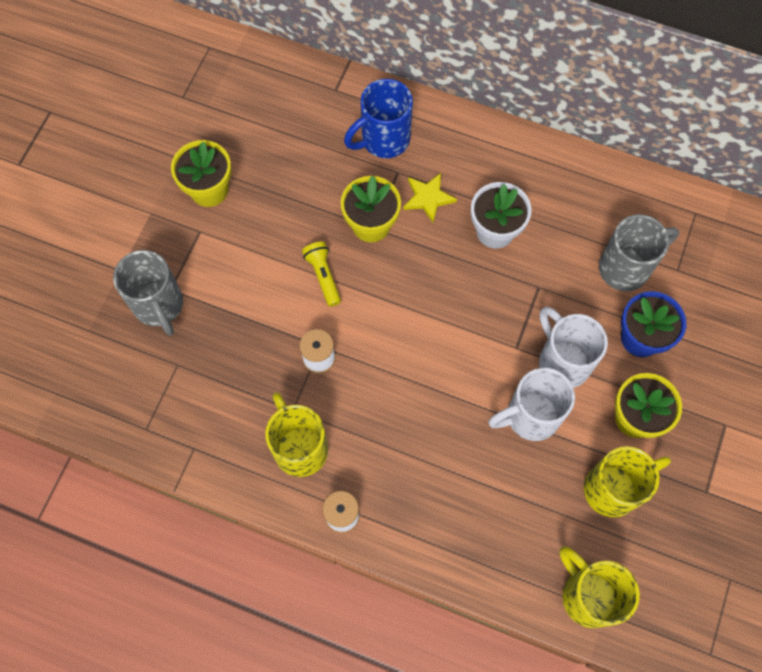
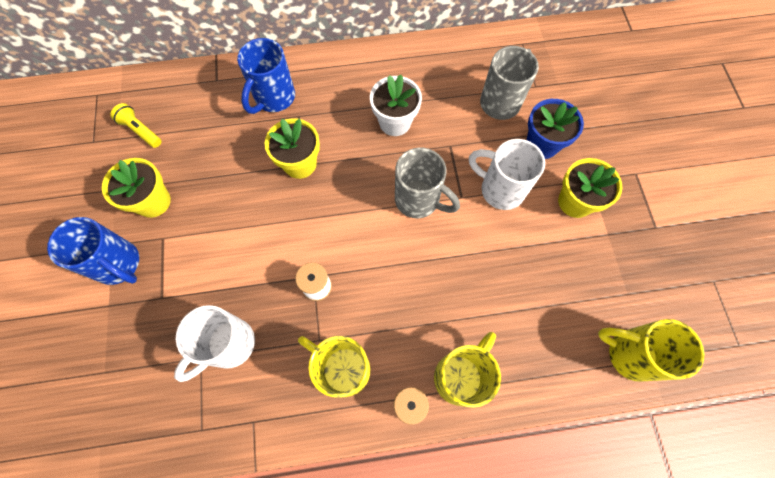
camera: 30 degrees left, 0 degrees up
grey mug [113,250,183,336] -> grey mug moved to [395,148,460,218]
yellow flashlight [302,242,341,307] -> yellow flashlight moved to [110,103,161,148]
yellow star [403,173,457,223] -> none
white mug [488,368,575,441] -> white mug moved to [174,305,255,382]
yellow mug [584,446,671,518] -> yellow mug moved to [434,332,501,408]
none -> blue mug [47,217,139,285]

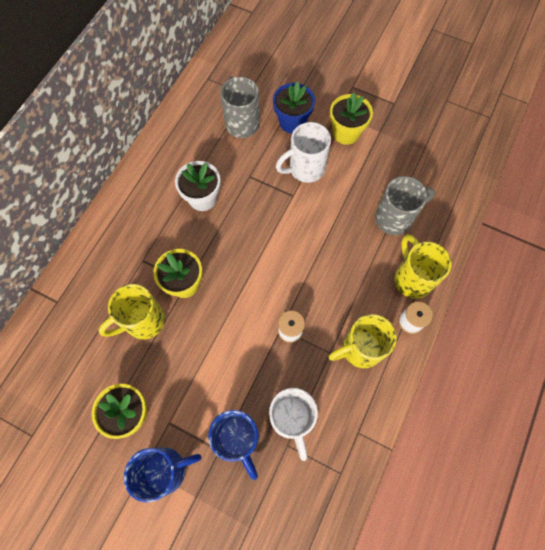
camera: 55 degrees left, 0 degrees up
yellow flashlight [110,103,161,148] -> none
blue mug [237,38,295,114] -> blue mug moved to [208,410,259,480]
grey mug [395,148,460,218] -> grey mug moved to [375,176,435,235]
yellow mug [598,319,704,382] -> yellow mug moved to [98,284,165,339]

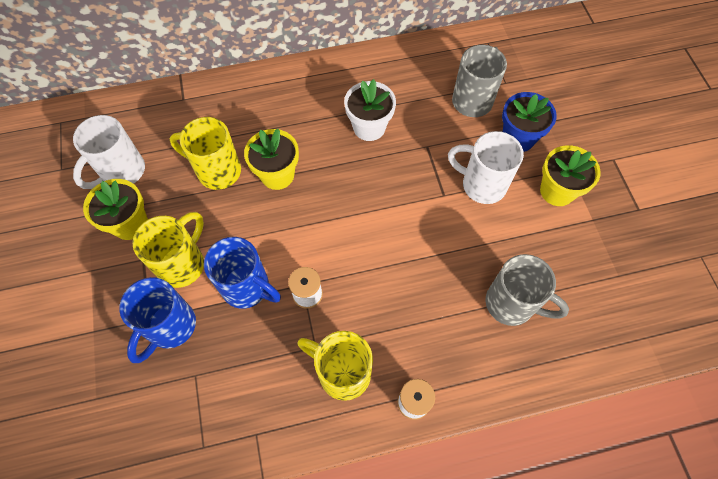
camera: 50 degrees right, 5 degrees down
blue mug [124,448,202,502] -> blue mug moved to [204,237,281,309]
white mug [269,388,318,461] -> white mug moved to [73,115,145,189]
yellow mug [394,234,452,299] -> yellow mug moved to [132,212,204,288]

